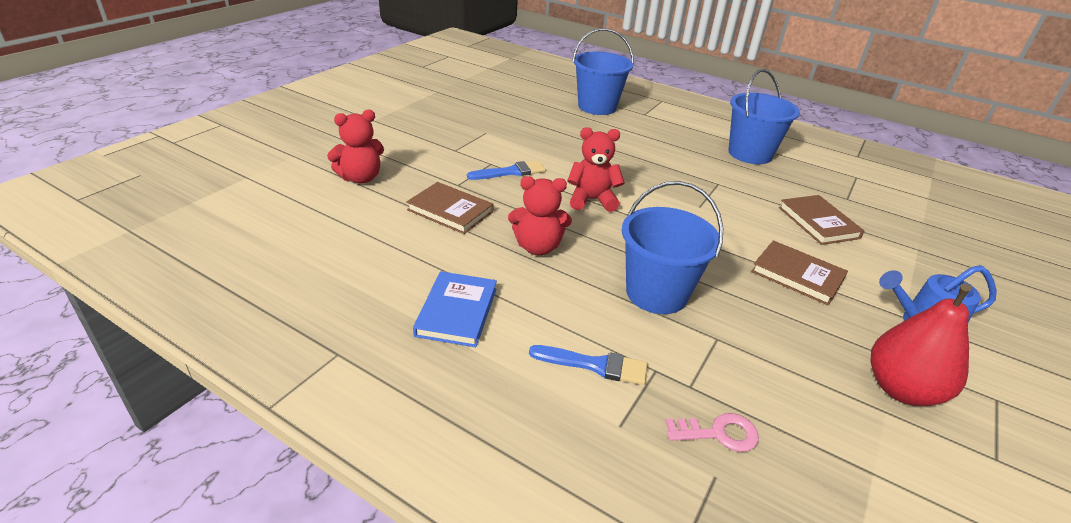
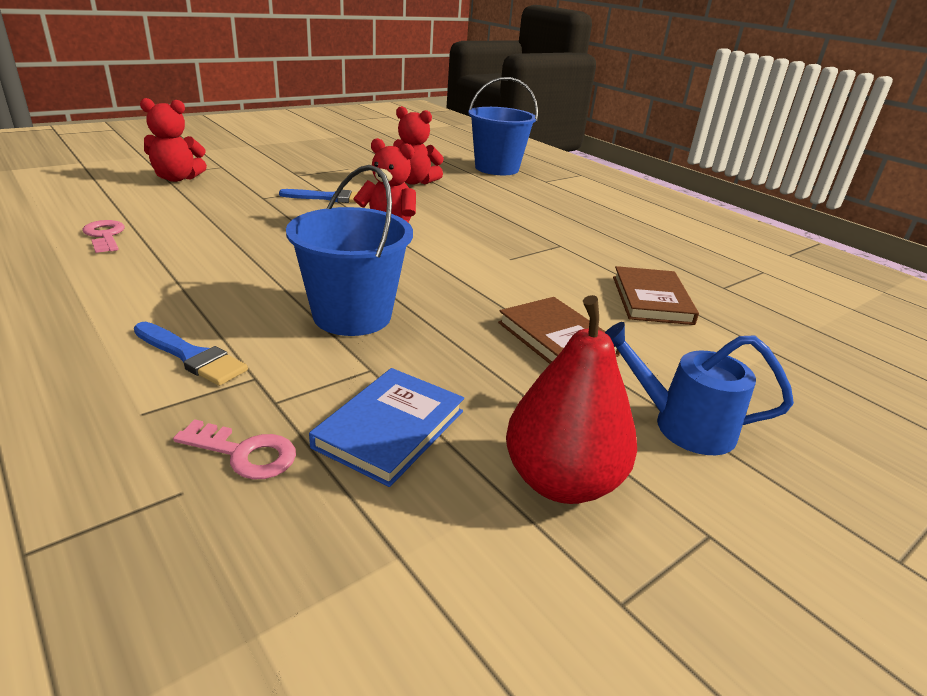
camera: 20 degrees right, 5 degrees down
brown book [406,182,494,234] -> none
blue book [413,271,497,347] -> blue book moved to [309,368,464,487]
red teddy bear [508,176,572,255] -> red teddy bear moved to [393,106,444,184]
blue bucket [728,69,800,164] -> none
none -> pink key [82,220,125,253]

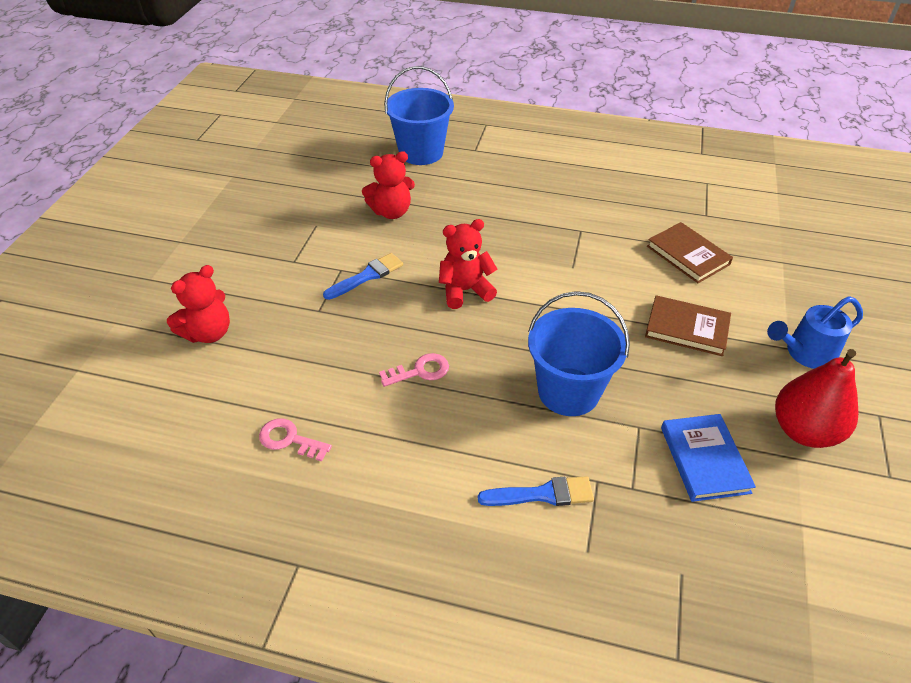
camera: 35 degrees left, 15 degrees up
pink key [173,419,296,479] -> pink key moved to [379,353,449,387]

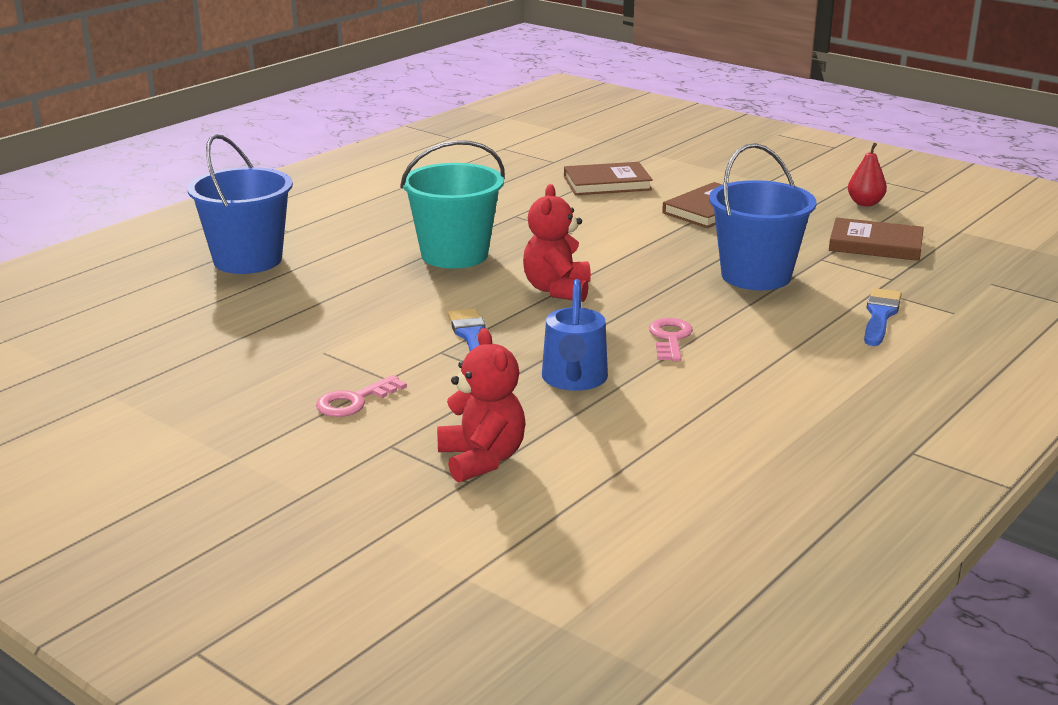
camera: 65 degrees left, 20 degrees down
pink key [259,418,332,461] -> pink key moved to [316,375,407,417]
red teddy bear [362,151,415,219] -> none
blue book [661,414,756,502] -> brown book [829,218,924,261]
blue watering can [767,296,863,369] -> blue watering can moved to [542,279,608,391]
red pear [775,349,858,448] -> red pear [848,143,887,206], size x0.54
none -> turquoise bucket [400,140,505,269]

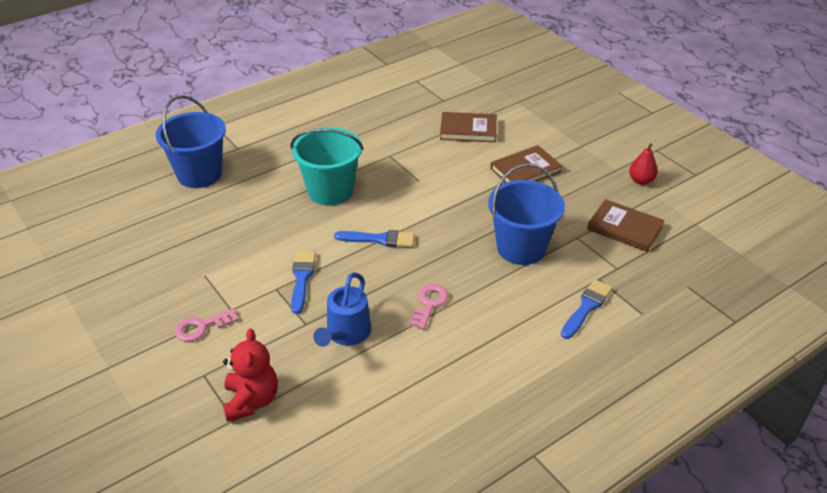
camera: 15 degrees right, 15 degrees up
red teddy bear [523,184,591,302] -> blue brush [334,230,415,247]

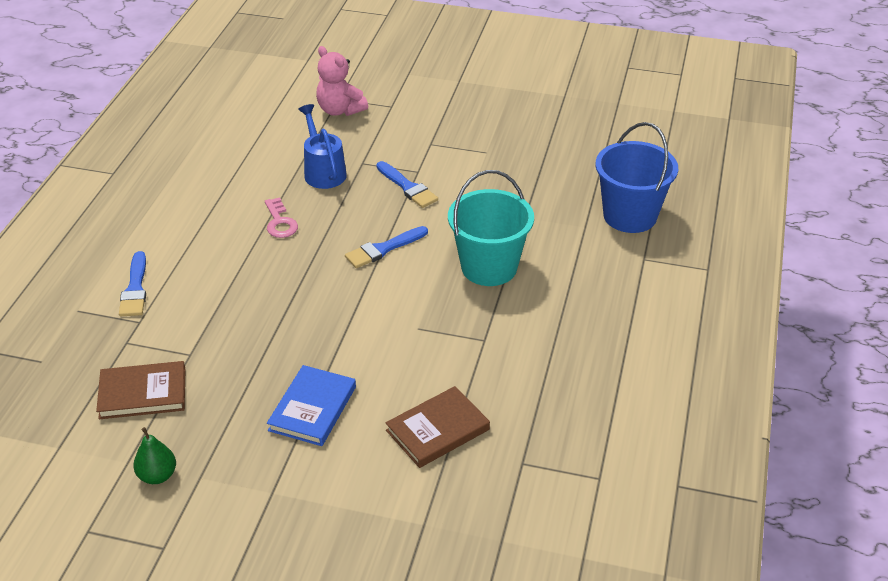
camera: 140 degrees right, 0 degrees up
pink key [174,309,238,342] -> none
red teddy bear [223,329,278,422] -> pink teddy bear [316,46,368,116]
blue bucket [488,163,565,265] -> none
brown book [490,145,562,183] -> blue book [267,365,356,446]
red pear [629,143,658,185] -> green pear [133,427,176,484]

